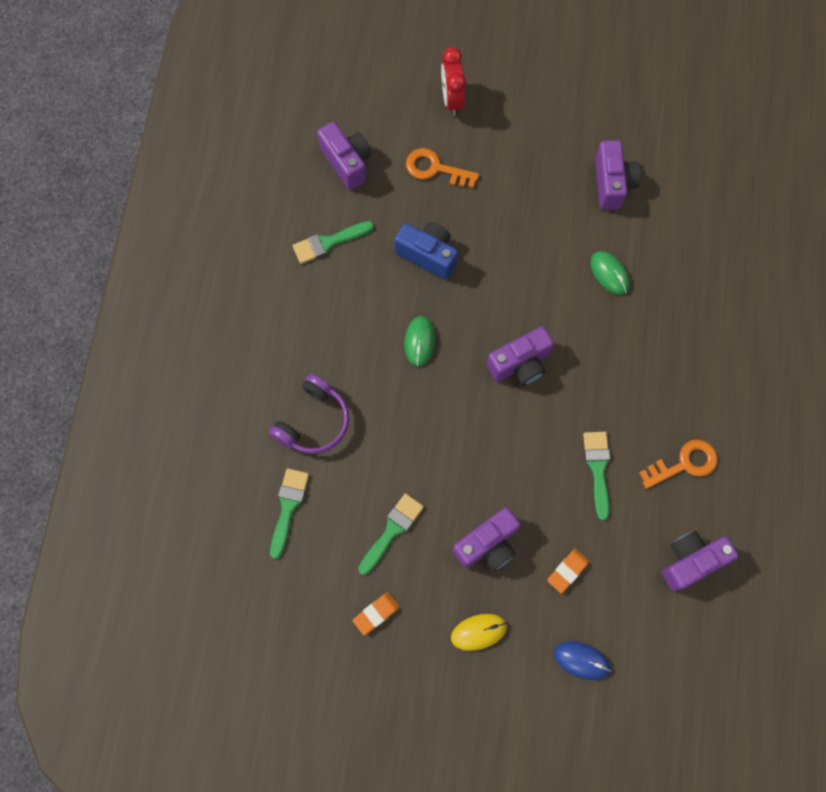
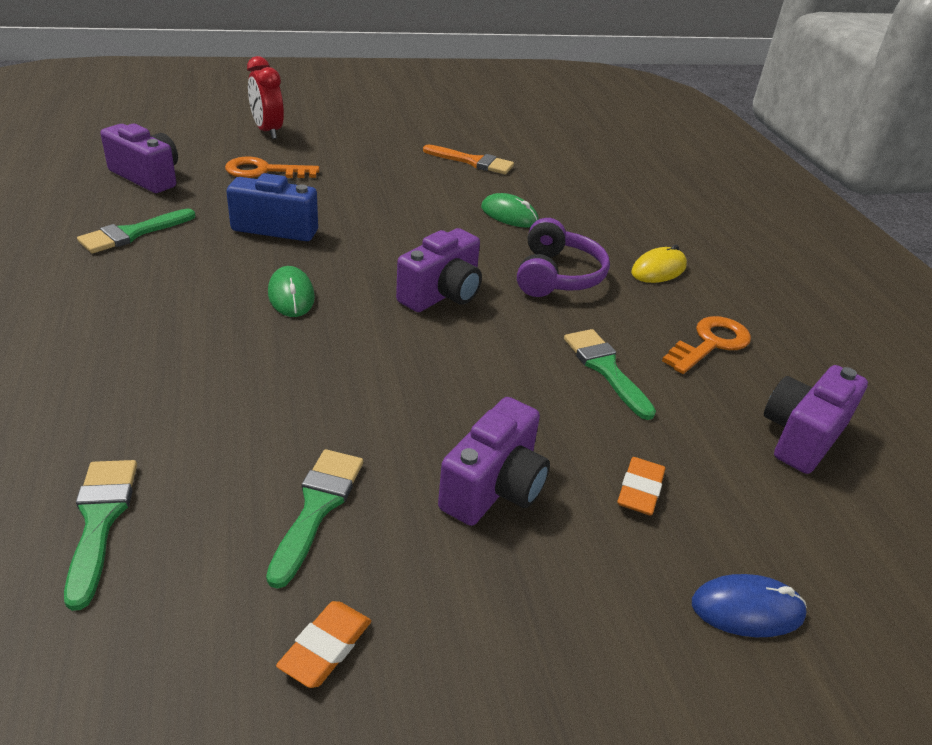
camera: 25 degrees left, 35 degrees down
purple headphones [269,374,349,454] -> purple headphones moved to [517,218,610,297]
yellow mouse [451,614,507,651] -> yellow mouse moved to [631,245,687,283]
purple camera [595,140,641,210] -> orange brush [423,144,514,174]

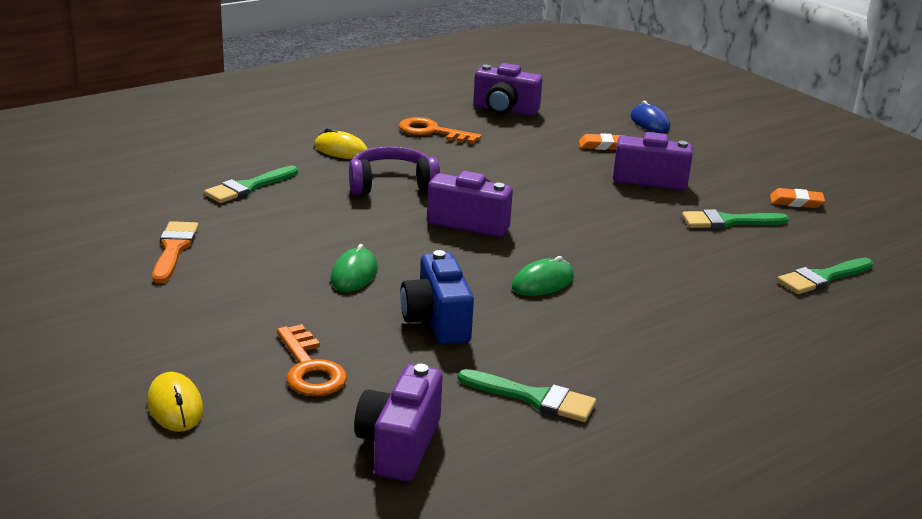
camera: 110 degrees left, 10 degrees down
red clock [247,56,284,139] -> yellow mouse [147,372,203,432]
green mouse [481,193,539,228] -> green mouse moved to [330,244,378,292]
green brush [564,329,656,420] -> green brush moved to [204,166,298,203]

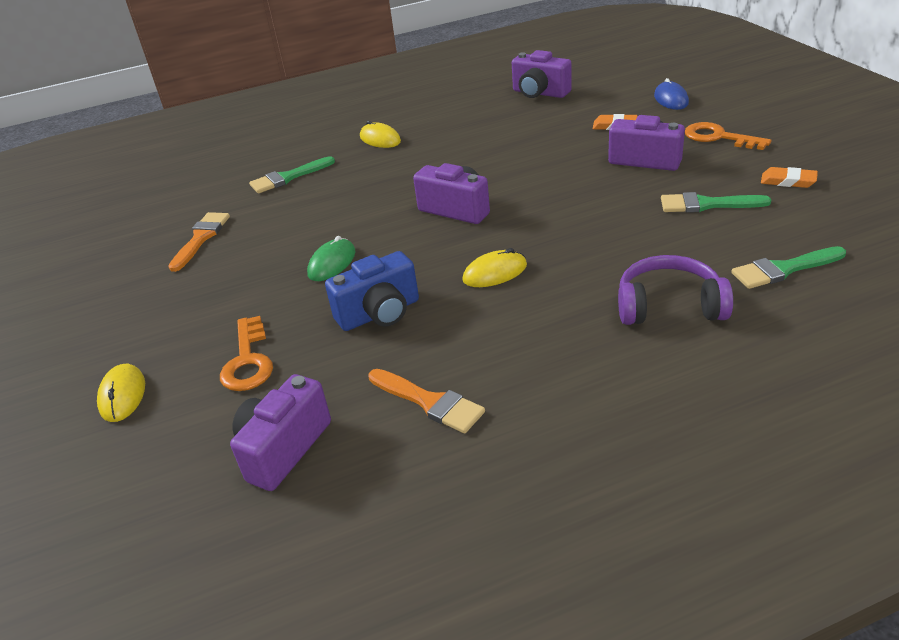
camera: 20 degrees right, 10 degrees up
purple headphones [349,146,440,195] -> purple headphones moved to [618,255,733,325]
orange key [399,117,482,144] -> orange key moved to [685,122,771,150]
blue camera [400,250,474,345] -> blue camera turned 120 degrees counterclockwise [325,251,419,331]
green brush [458,369,597,422] -> orange brush [368,369,485,434]
green mouse [512,256,574,296] -> yellow mouse [462,248,527,287]

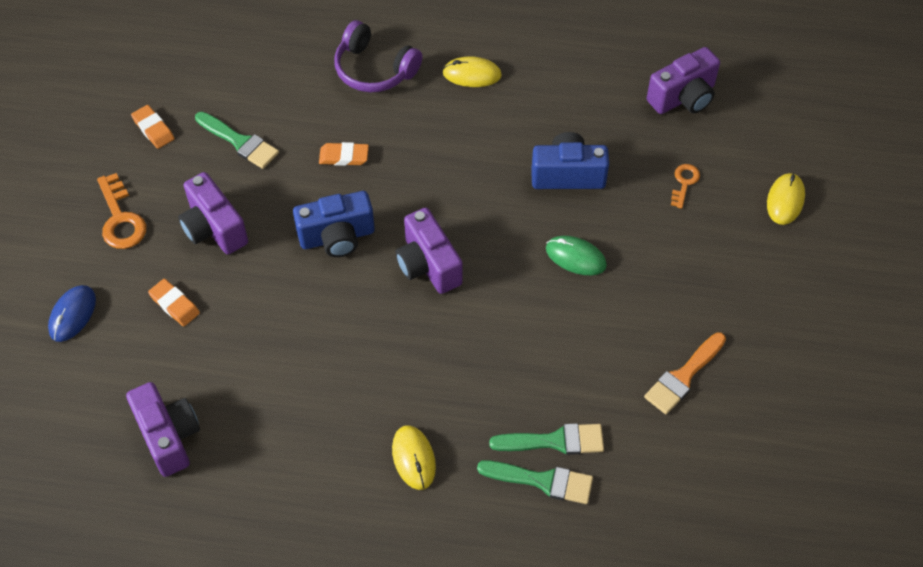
camera: 155 degrees left, 20 degrees up
orange key [220,316,273,391] -> orange key [671,164,700,209], size x0.60
green mouse [307,236,355,281] -> green mouse turned 60 degrees clockwise [546,236,607,275]
orange brush [368,369,485,434] -> none
yellow mouse [462,248,527,287] -> yellow mouse moved to [442,56,502,87]
green brush [731,246,846,289] -> green brush moved to [477,460,593,504]
none -> blue camera [293,191,375,257]
none -> orange eraser [319,142,369,166]

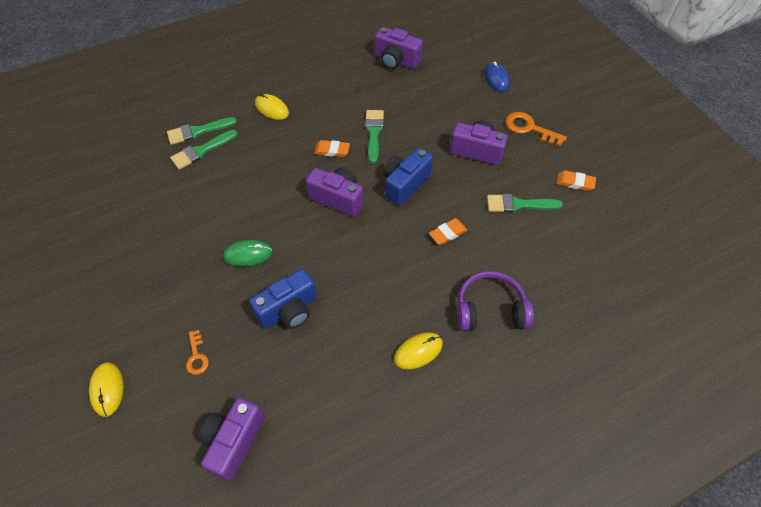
camera: 145 degrees right, 0 degrees up
orange eraser [148,279,200,327] -> orange eraser moved to [314,140,350,157]
orange brush [644,332,726,414] -> none
none -> green brush [365,110,384,163]

